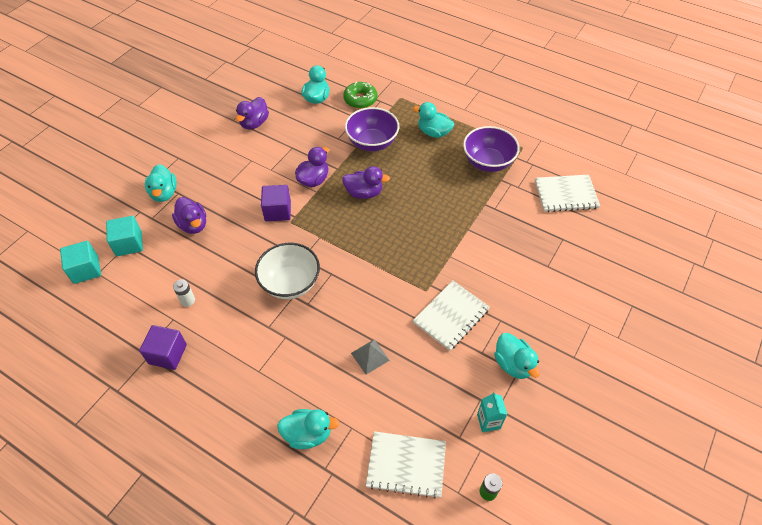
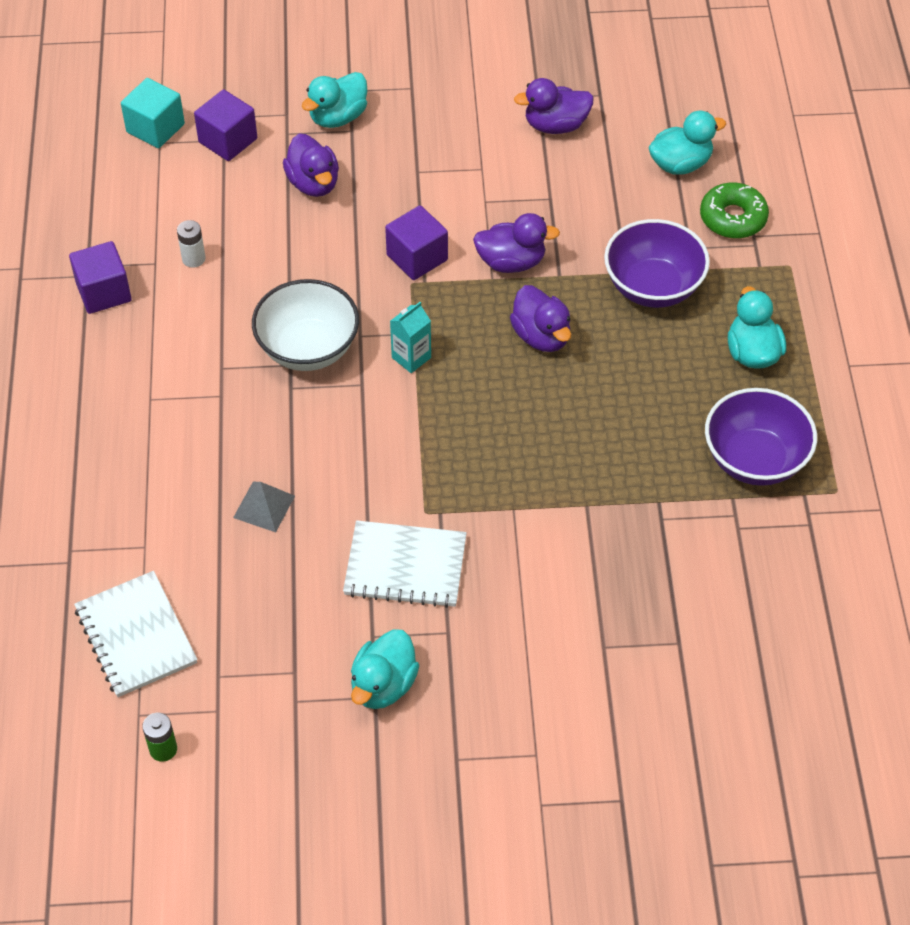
camera: 55 degrees right, 0 degrees up
turquoise cube [106,216,143,256] -> purple cube [194,90,257,161]
purple duck [172,197,206,234] -> purple duck turned 45 degrees counterclockwise [283,134,339,197]
turquoise duck [277,409,339,449] -> none
turquoise carton [477,392,507,432] -> turquoise carton moved to [390,302,431,373]
white notebook [535,175,600,212] -> none

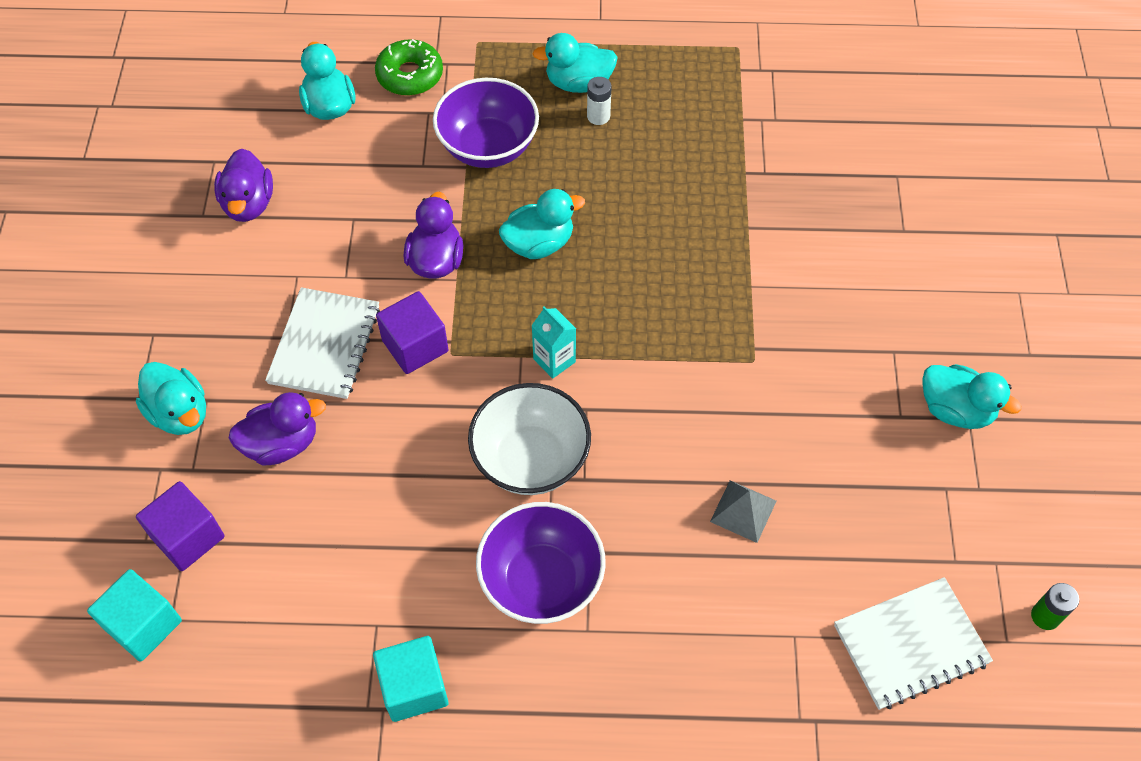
camera: 85 degrees left, 5 degrees up
purple cube [69,241,132,314] -> turquoise cube [373,636,448,722]
white battery [177,220,205,268] -> white battery moved to [587,77,611,125]
white notebook [343,520,467,608] -> white notebook moved to [265,287,380,399]
purple duck [510,285,571,352] -> turquoise duck [499,189,585,259]
purple bowl [705,388,817,486] -> purple bowl moved to [476,502,606,624]

